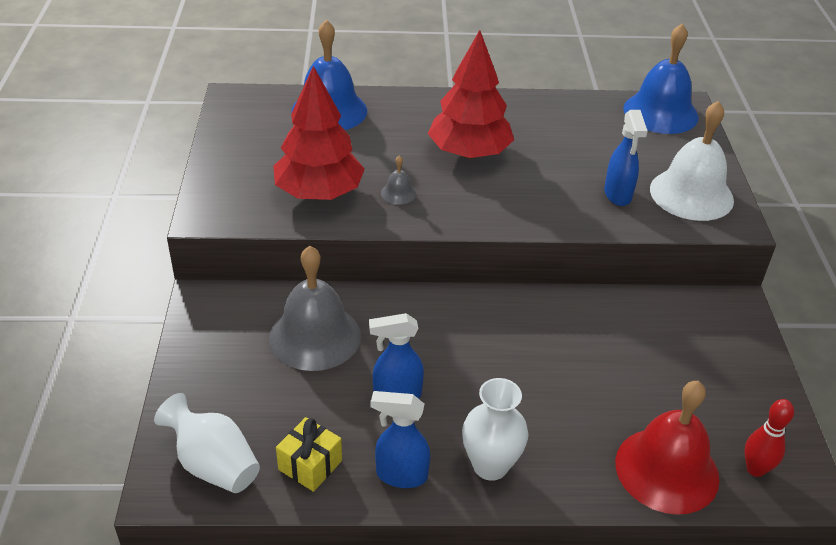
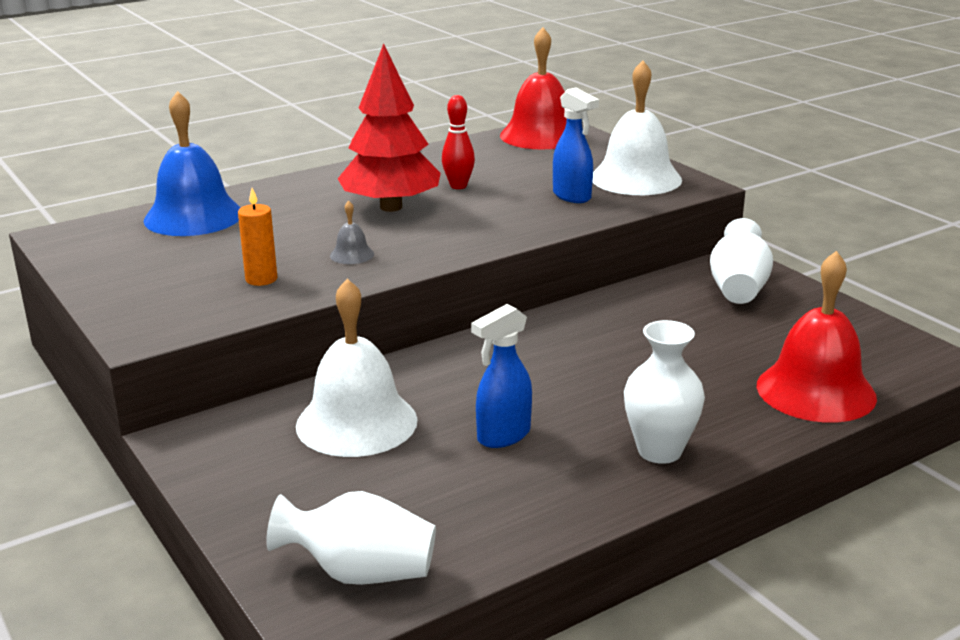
camera: 30 degrees left, 15 degrees down
grey bell [269,246,361,371] -> white bell [296,279,418,457]
red tree [273,66,365,200] -> orange candle [238,188,277,286]
yellow gift [276,417,342,492] -> none
blue spray bottle [371,391,430,488] -> none
blue bell [623,23,699,134] -> red bell [500,27,567,149]
red bowling pin [744,399,794,477] -> red bowling pin moved to [442,95,475,189]
none -> white vase [710,218,773,304]

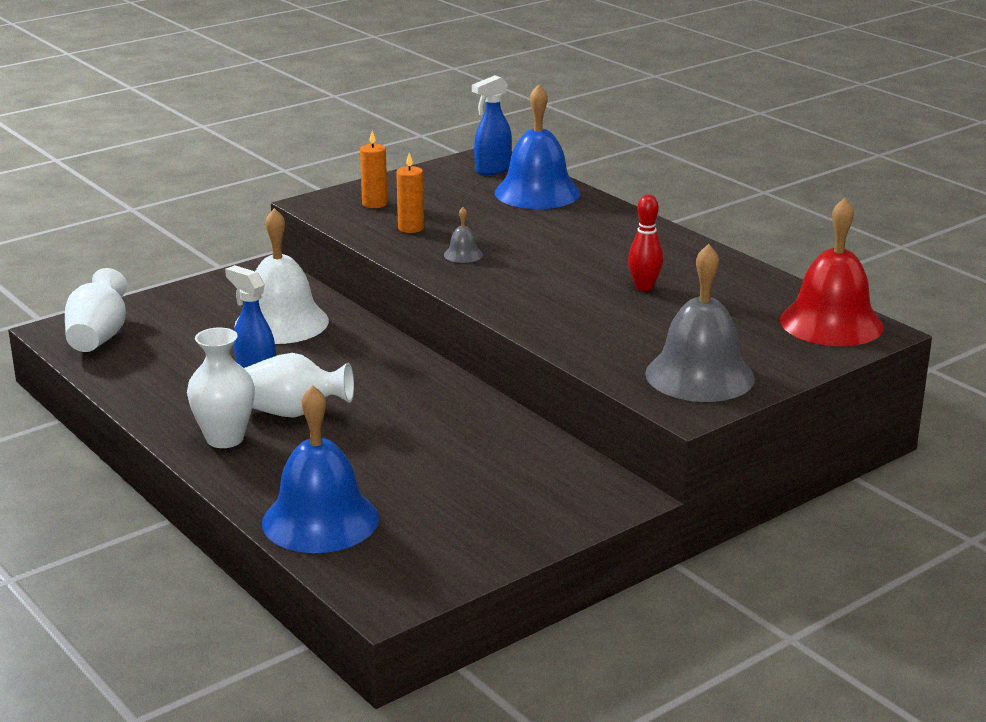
camera: 85 degrees right, 0 degrees up
red tree [338,44,441,212] -> none
blue spray bottle [553,87,599,203] -> blue spray bottle moved to [472,75,512,175]
white bell [593,60,682,195] -> grey bell [645,244,755,402]
white vase [710,218,773,304] -> white vase moved to [244,353,354,418]
red bell [757,251,877,422] -> blue bell [262,385,379,553]
none -> orange candle [360,130,387,208]

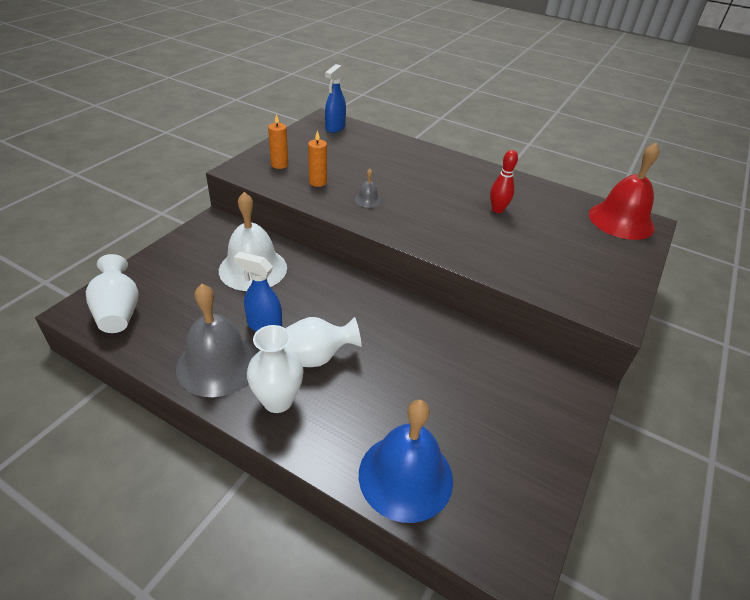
camera: 25 degrees left, 15 degrees up
blue bell [495,84,580,209] -> none
grey bell [645,244,755,402] -> grey bell moved to [176,284,258,397]

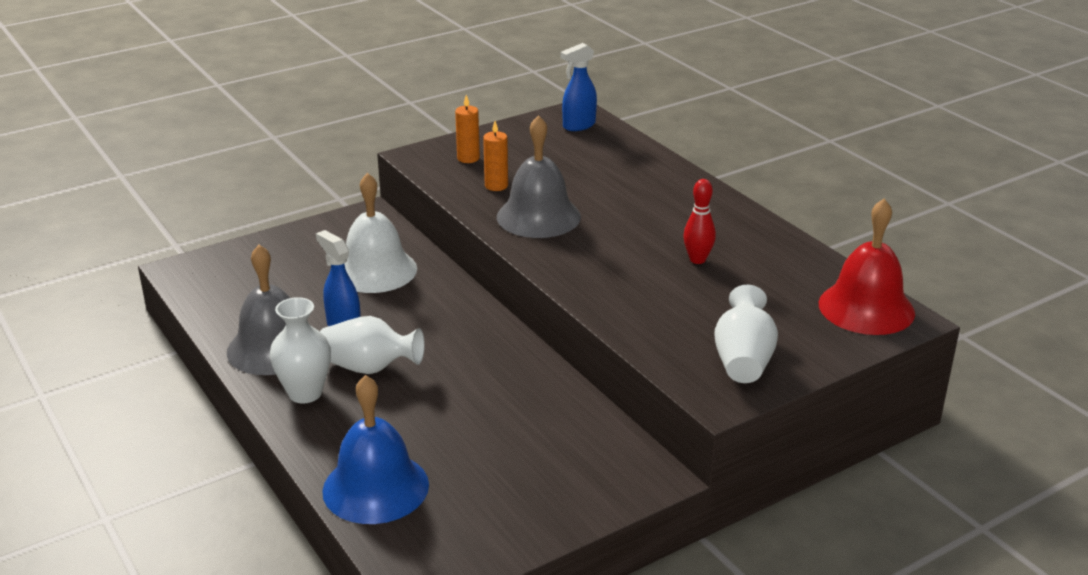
camera: 30 degrees right, 10 degrees down
white vase [86,254,138,333] -> white vase moved to [714,285,778,383]
grey bell [355,169,381,208] -> grey bell [497,115,581,238], size x2.38

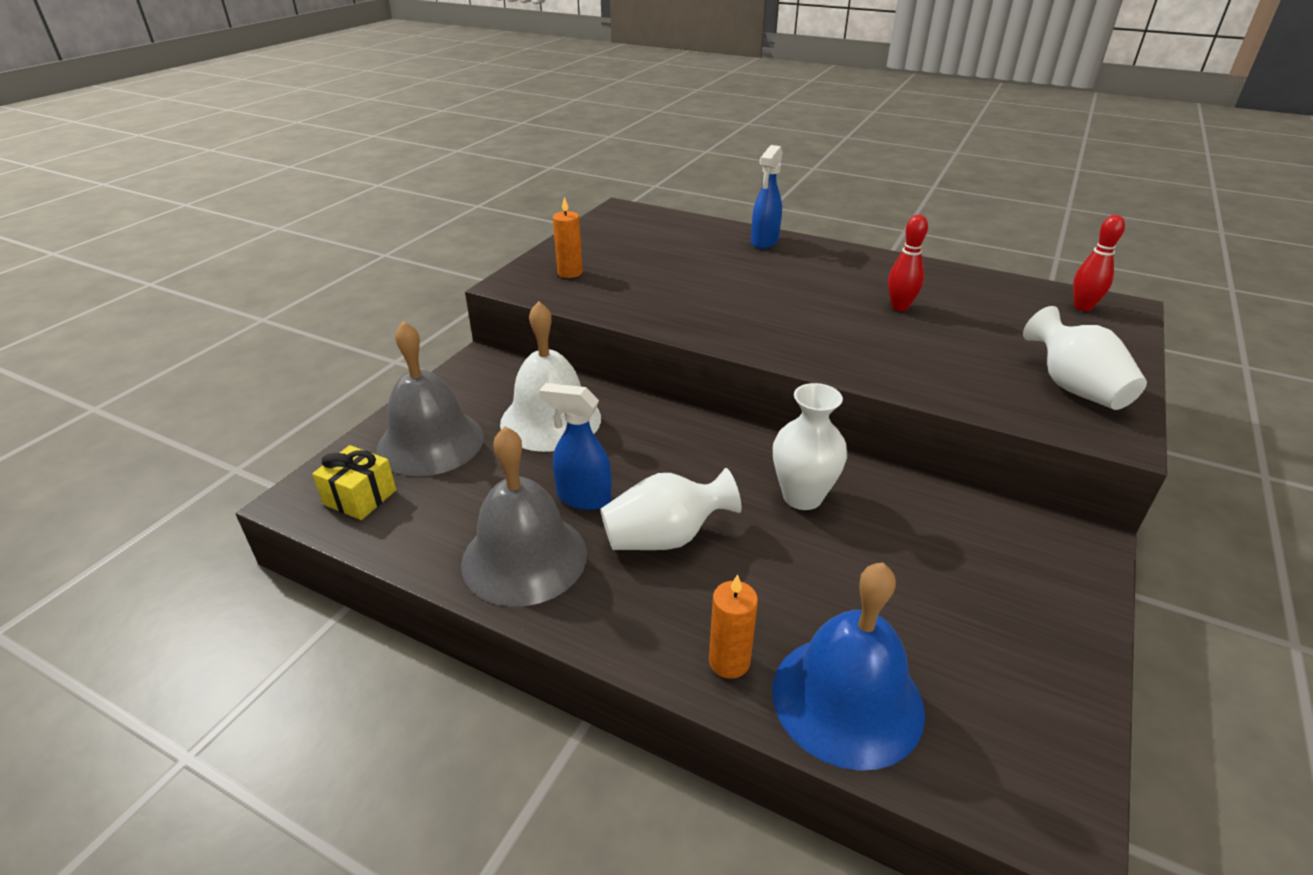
camera: 30 degrees left, 5 degrees up
white vase [270,297,331,403] -> white vase moved to [773,383,847,510]
orange candle [483,121,508,191] -> orange candle moved to [709,574,758,679]
grey bell [497,115,581,238] -> grey bell moved to [377,321,484,476]
blue spray bottle [560,43,597,131] -> blue spray bottle moved to [751,145,783,249]
red bell [819,199,915,335] -> red bowling pin [1073,215,1125,311]
none -> yellow gift [312,445,396,520]

